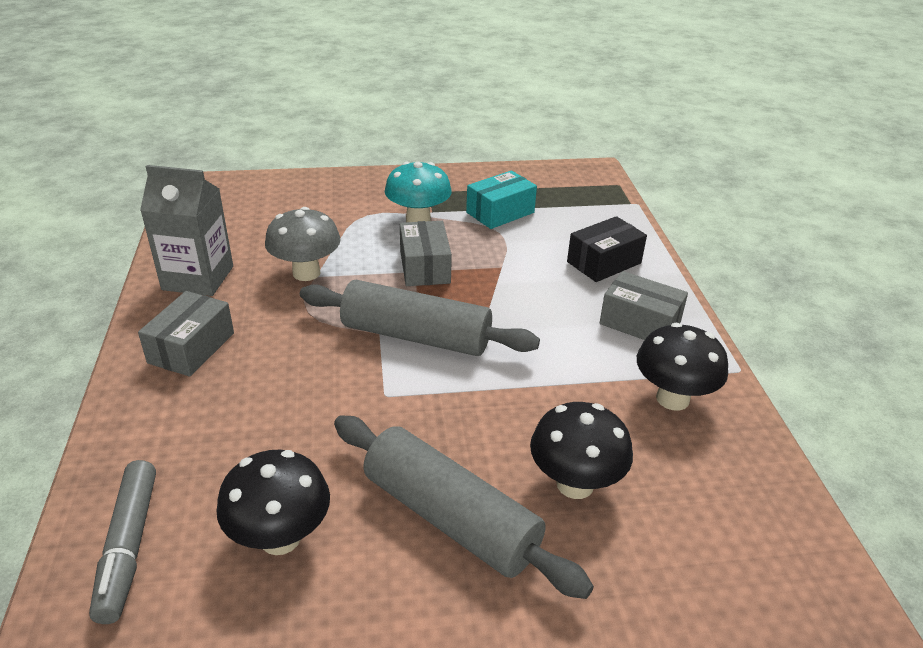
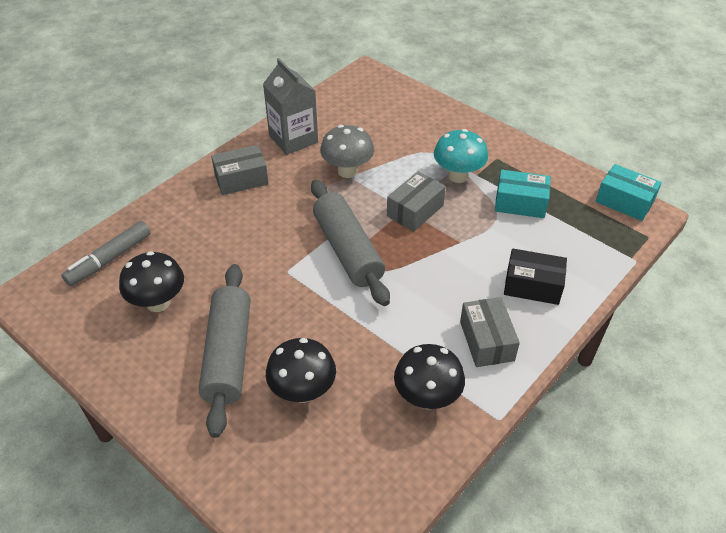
camera: 50 degrees right, 10 degrees up
none -> turquoise box [596,164,662,221]

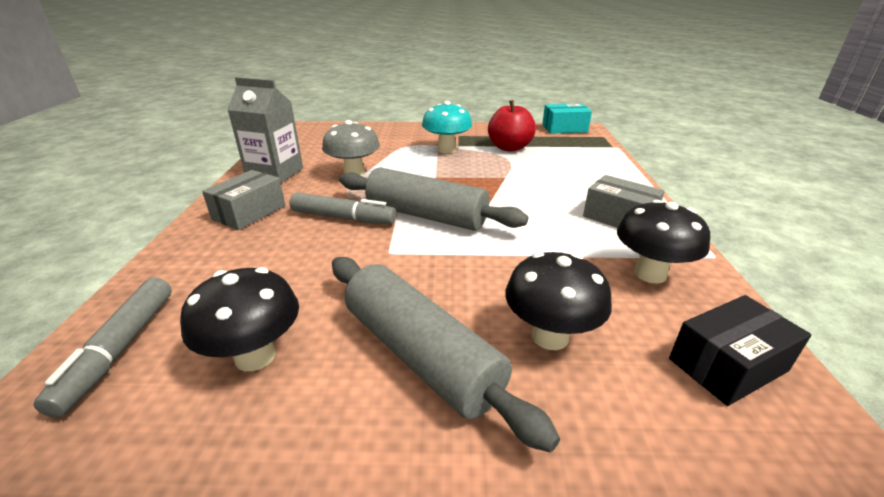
camera: 40 degrees left, 15 degrees down
grey box [387,171,446,232] -> none
turquoise box [495,170,551,218] -> red apple [488,100,536,152]
black box [504,249,567,305] -> black box moved to [669,295,811,406]
none -> grey marker [290,192,396,224]

